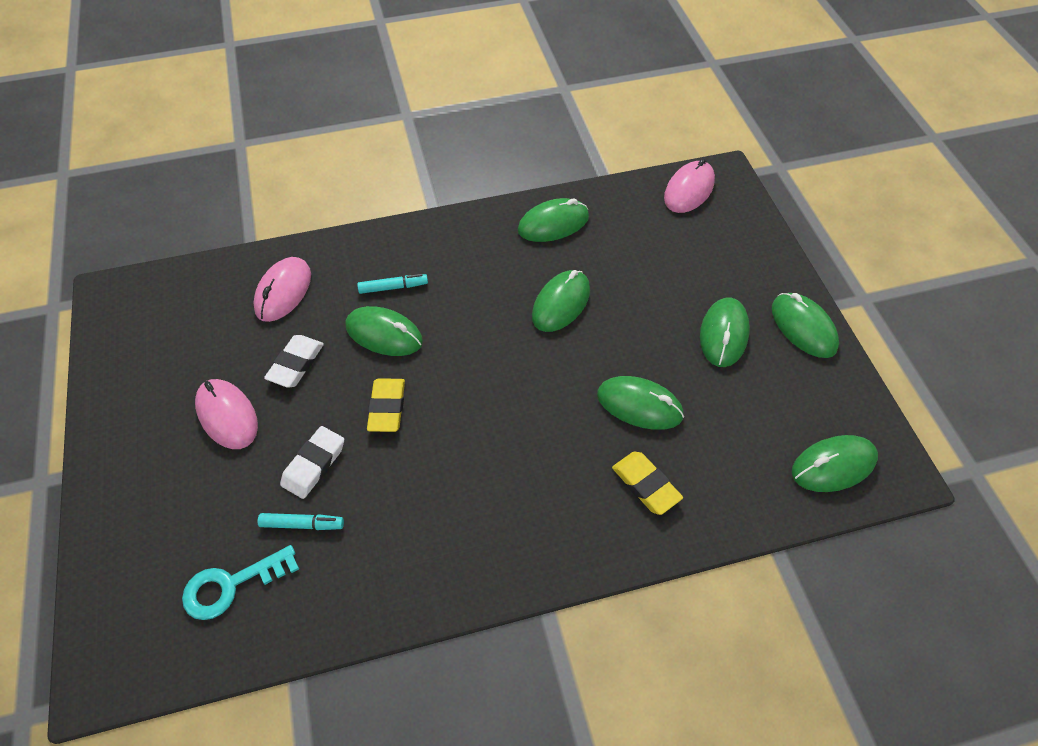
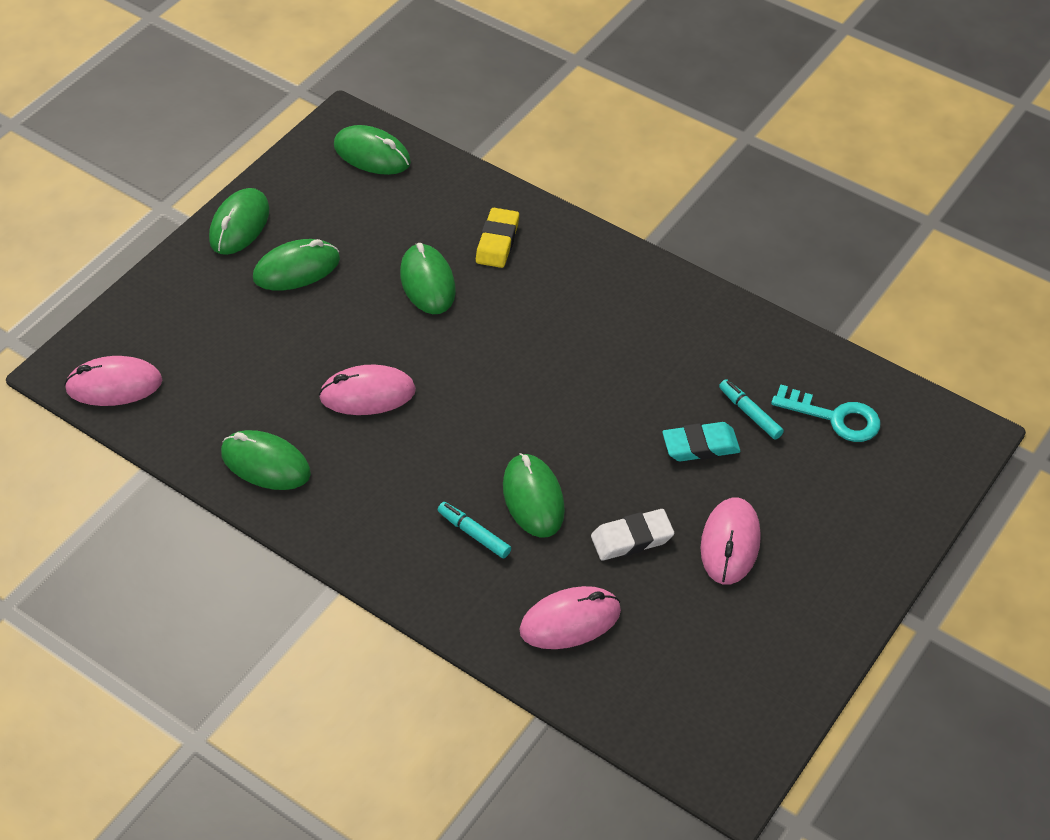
camera: 130 degrees left, 5 degrees down
white eraser [280,426,344,499] -> turquoise eraser [662,422,740,461]
yellow eraser [367,378,405,432] -> none
green mouse [532,270,590,332] -> pink mouse [319,365,416,415]

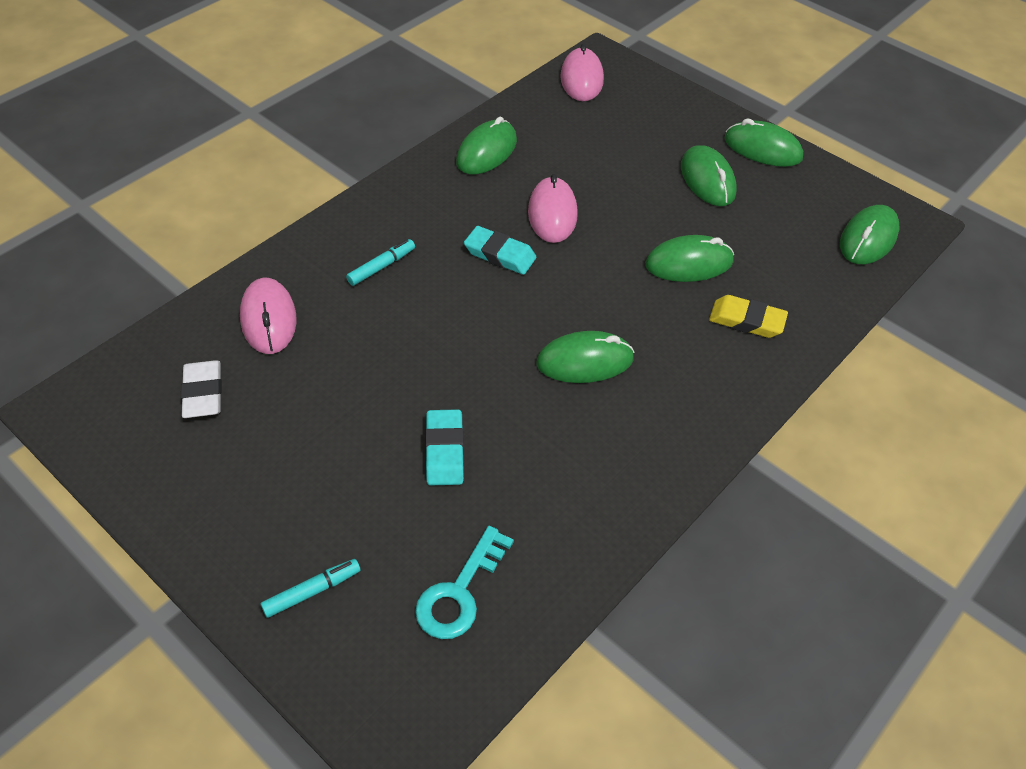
camera: 95 degrees right, 0 degrees up
green mouse [503,453,565,538] -> green mouse moved to [536,331,634,383]
white eraser [591,509,674,561] -> white eraser moved to [181,360,222,418]
pink mouse [701,498,761,585] -> none
turquoise marker [719,379,784,440] -> turquoise marker moved to [261,559,361,618]
none -> turquoise eraser [464,226,537,275]

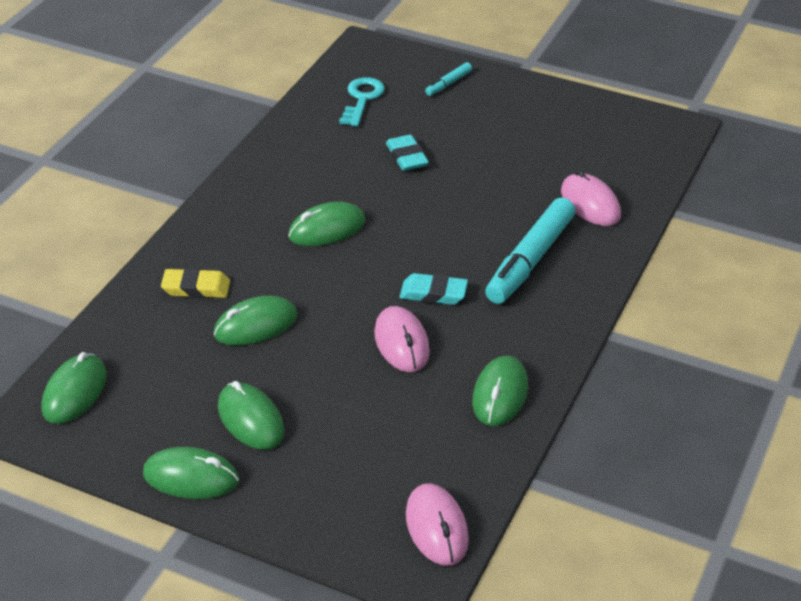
camera: 165 degrees right, 10 degrees down
white eraser [181,360,222,418] -> none
turquoise marker [346,239,415,286] -> turquoise marker [485,197,575,304], size x2.19

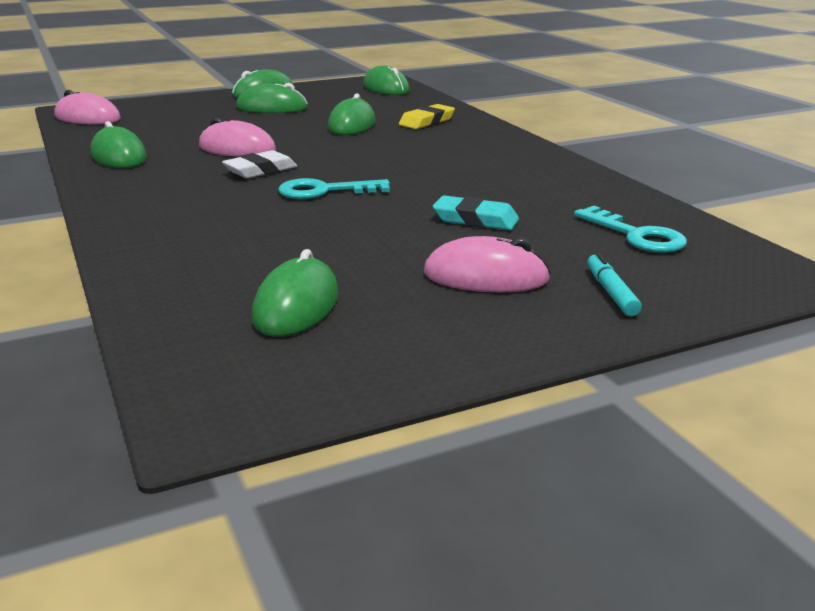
camera: 130 degrees right, 15 degrees down
green mouse [288,202,366,246] -> green mouse moved to [252,249,339,337]
turquoise eraser [400,273,468,305] -> white eraser [222,150,297,178]
turquoise marker [485,197,575,304] -> none
pink mouse [561,170,621,226] -> pink mouse moved to [424,236,551,292]
none -> turquoise key [278,178,390,199]

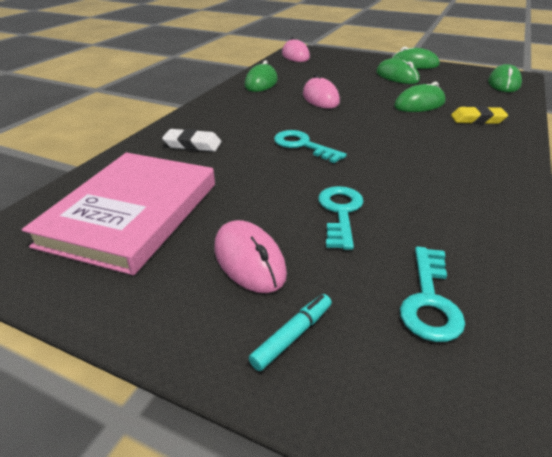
camera: 50 degrees right, 10 degrees up
white eraser [222,150,297,178] -> white eraser moved to [162,129,221,151]
green mouse [252,249,339,337] -> pink book [22,153,215,275]
turquoise eraser [433,195,519,230] -> turquoise key [318,186,364,250]

